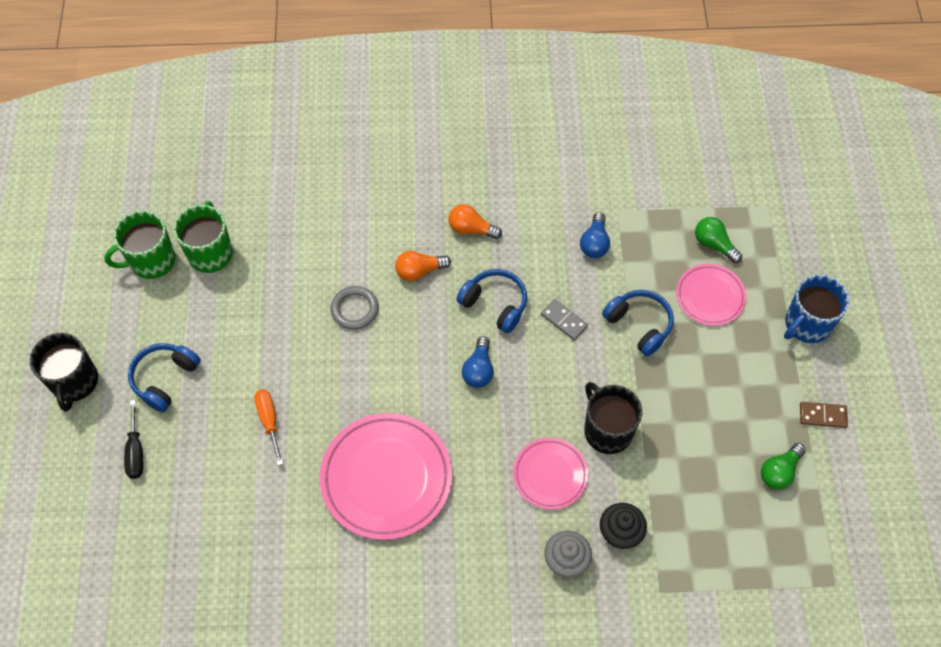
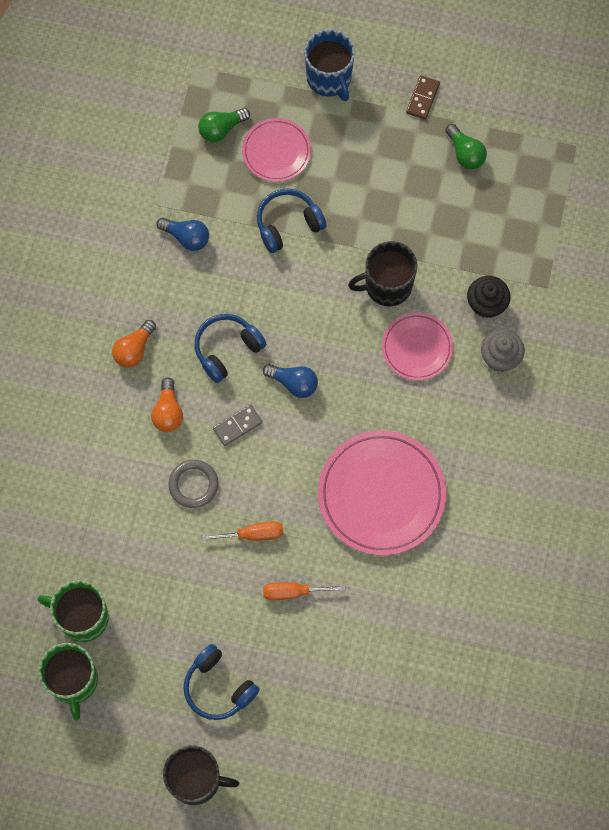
camera: 75 degrees left, 10 degrees up
black screwdriver [124,400,143,479] -> none
grey domino [541,299,588,340] -> grey domino moved to [213,404,262,446]
none -> orange screwdriver [202,521,283,541]

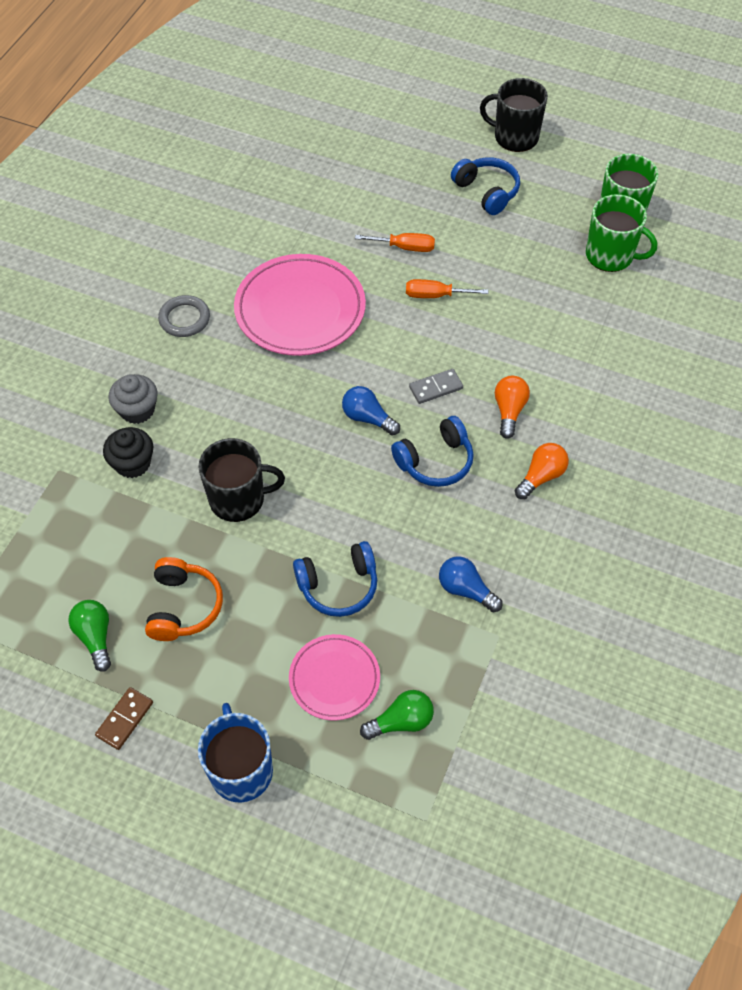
camera: 170 degrees left, 15 degrees down
grey ring [168,460,219,508] -> grey ring moved to [158,295,210,337]
pink plate [382,313,453,381] -> none
none -> orange headphones [145,557,223,641]

